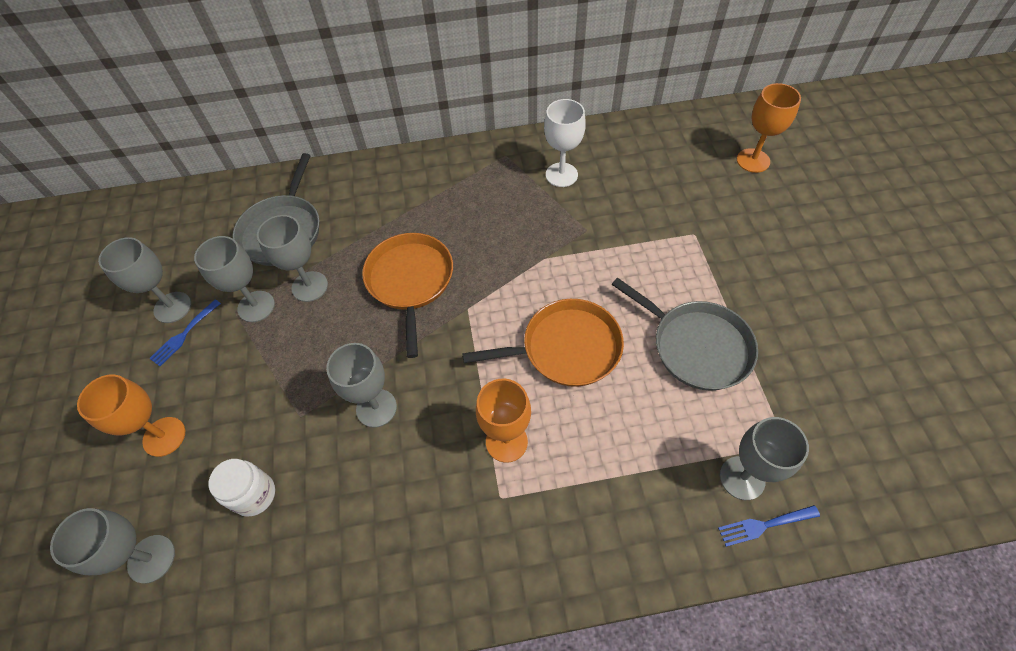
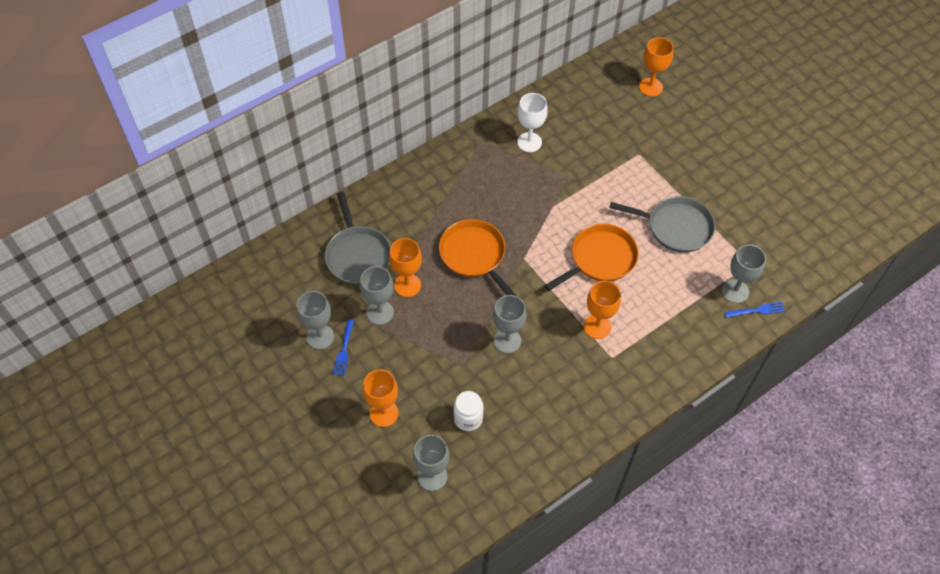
camera: 30 degrees left, 0 degrees up
grey goblet [257,215,328,302] -> orange goblet [389,238,422,297]
blue fork [718,505,820,547] -> blue fork turned 150 degrees counterclockwise [725,302,785,318]

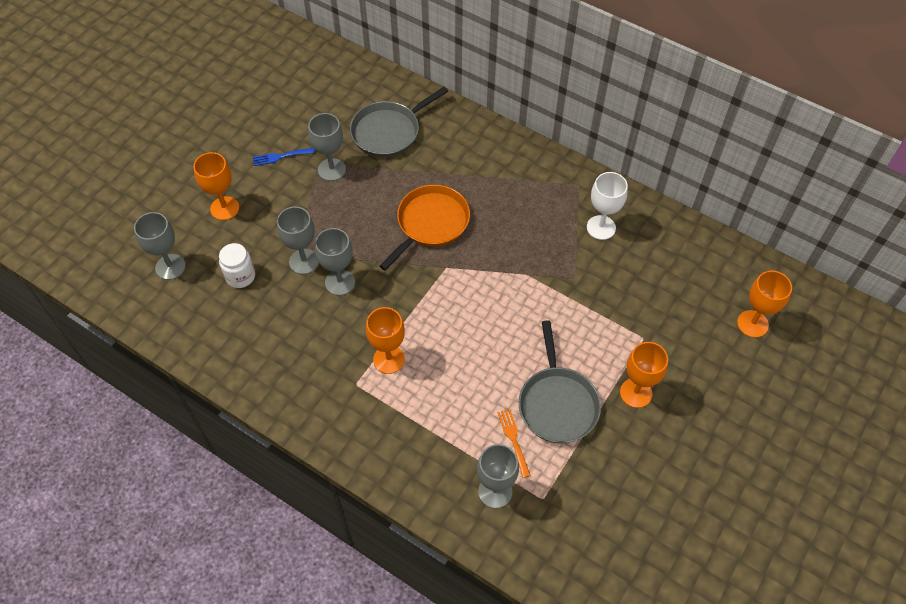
camera: 70 degrees right, 0 degrees up
grey goblet [297,291,334,349] -> grey goblet moved to [277,207,319,274]
orange goblet [389,238,422,297] -> orange goblet moved to [620,342,668,408]
orange pan [545,224,639,291] -> none
blue fork [725,302,785,318] -> none
none -> orange fork [498,409,531,478]

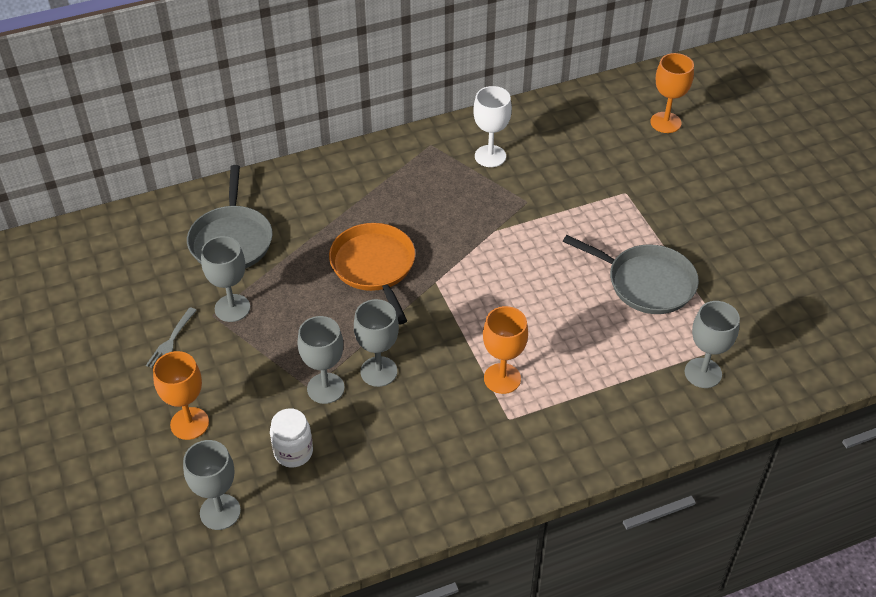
camera: 55 degrees left, 10 degrees down
blue fork [253,148,315,166] -> grey fork [146,307,197,368]
orange fork [498,409,531,478] -> none
orange goblet [620,342,668,408] -> none

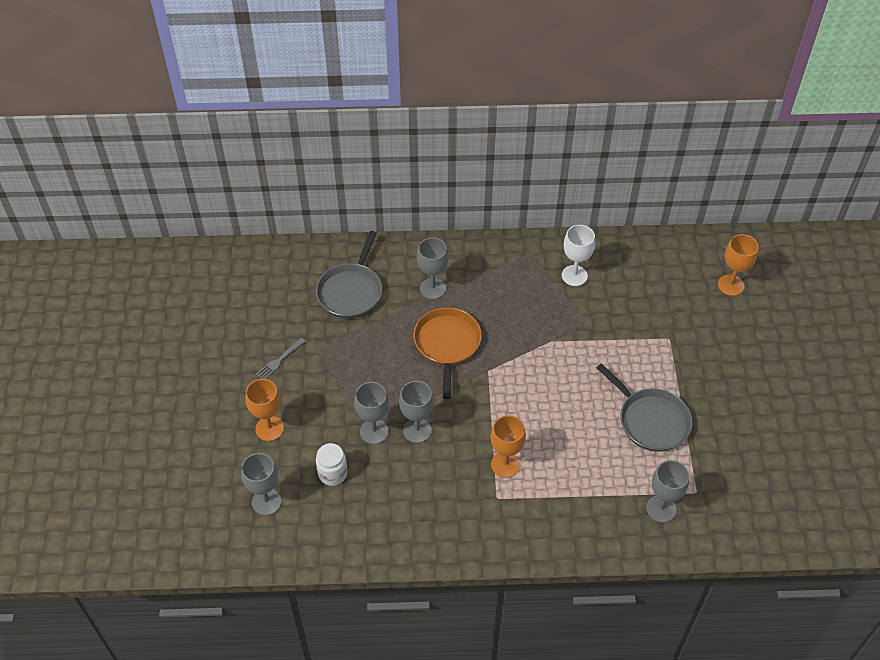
camera: 20 degrees right, 5 degrees up
grey goblet [201,236,250,322] -> grey goblet moved to [417,238,448,299]

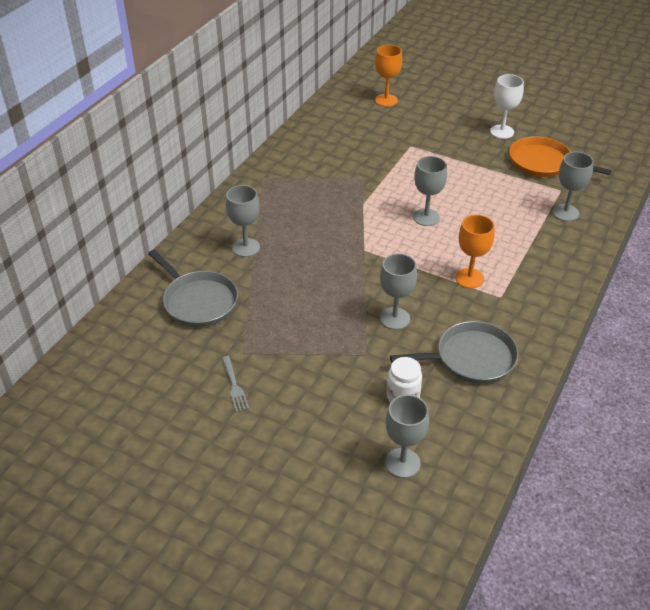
camera: 60 degrees left, 10 degrees down
orange goblet [245,379,284,441] -> none
grey goblet [354,382,389,444] -> grey goblet moved to [413,156,447,226]
orange pan [413,307,482,399] -> orange pan moved to [509,136,612,177]
white goblet [562,225,595,286] -> white goblet moved to [490,74,524,139]
grey pan [596,363,692,452] -> grey pan moved to [390,321,519,384]

